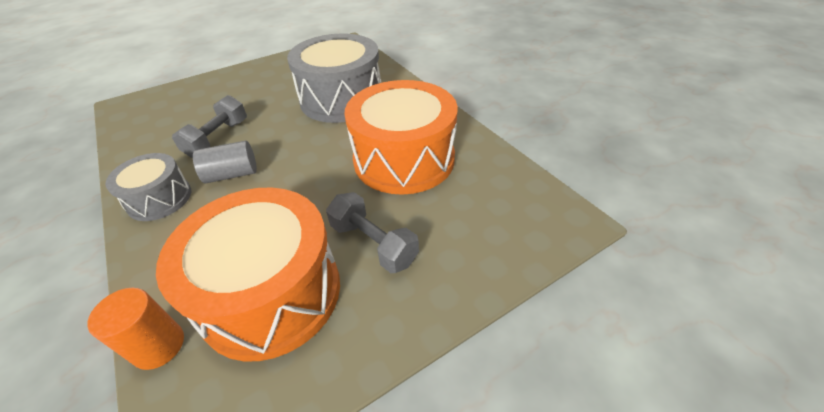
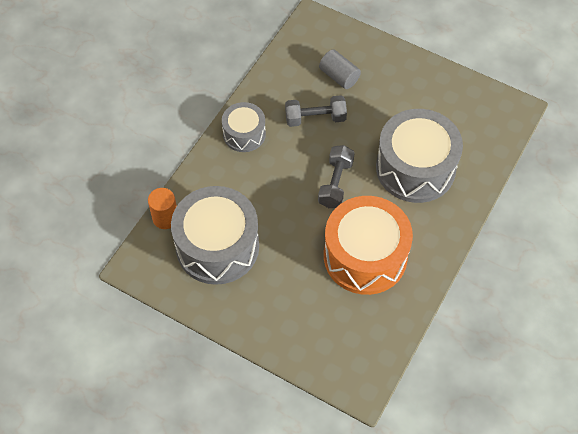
camera: 60 degrees right, 15 degrees up
orange drum [156,188,340,361] -> grey drum [171,186,259,285]
grey cylinder [193,141,257,184] -> grey cylinder moved to [319,49,361,89]
grey dumbbell [326,192,419,273] -> grey dumbbell moved to [318,145,355,208]

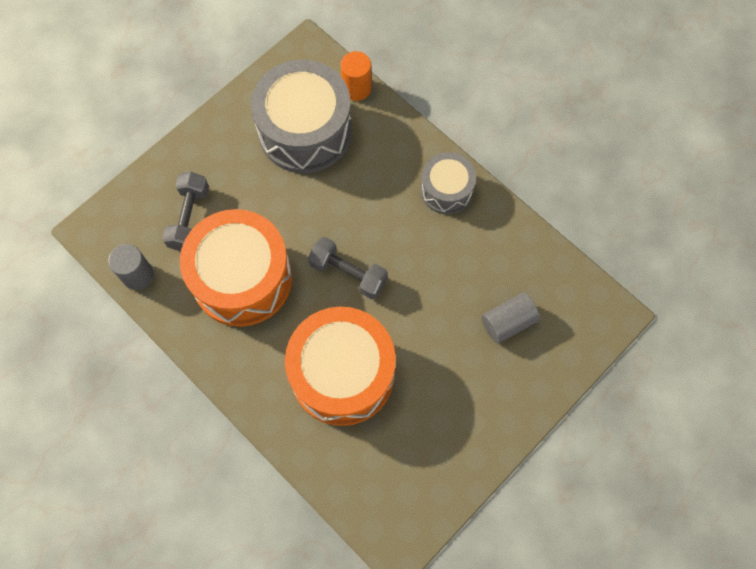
camera: 105 degrees right, 10 degrees up
grey dumbbell [285,95,347,127] -> grey dumbbell moved to [162,172,209,251]
grey drum [376,109,463,203] -> orange drum [285,306,396,426]
none -> grey cylinder [108,244,154,290]

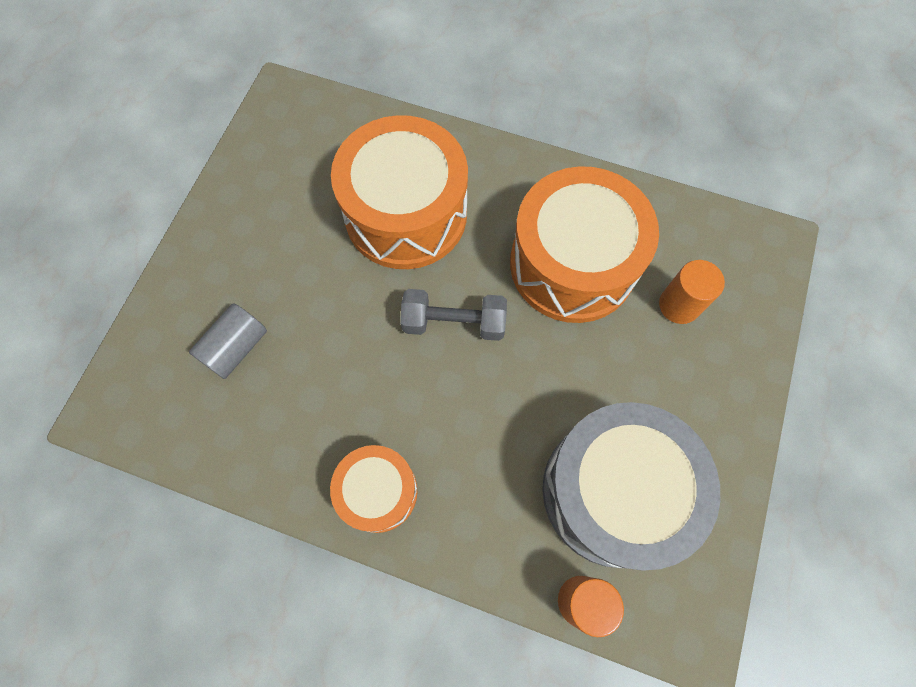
camera: 155 degrees right, 0 degrees up
grey cylinder [108,244,154,290] -> none
grey dumbbell [162,172,209,251] -> orange cylinder [659,260,725,324]
grey drum [421,152,476,214] -> orange drum [330,445,418,533]

